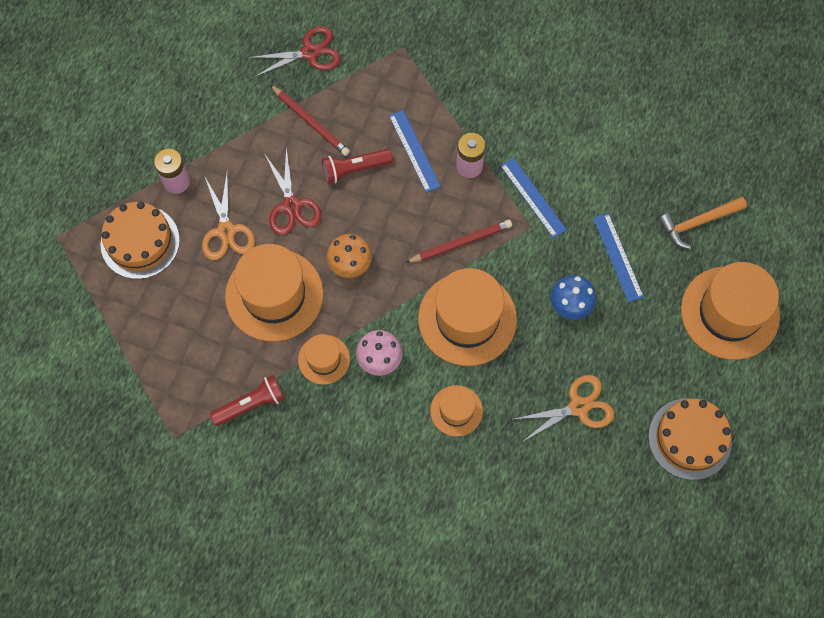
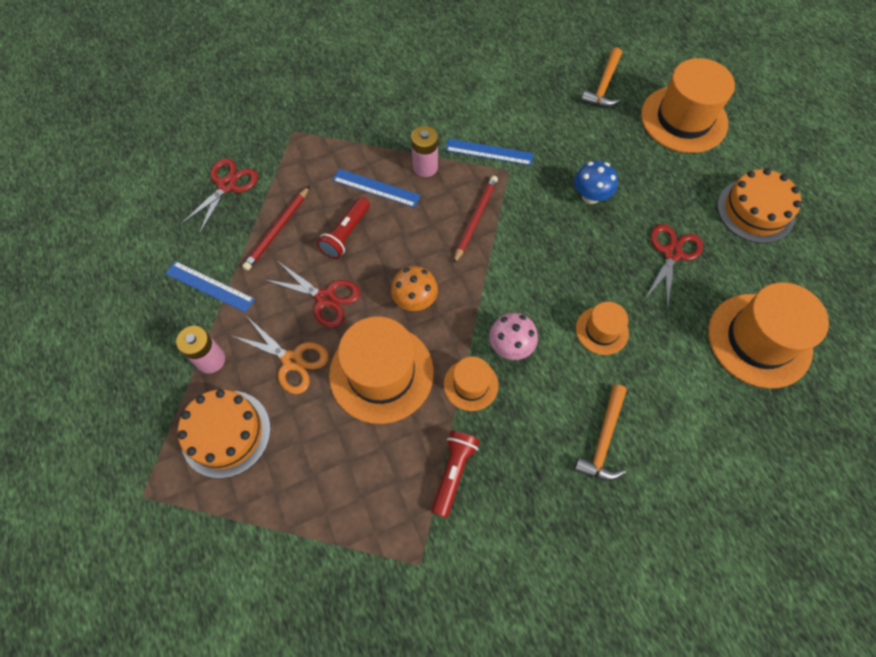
camera: 45 degrees left, 5 degrees down
red pencil [270,85,350,156] -> red pencil turned 120 degrees clockwise [242,186,310,271]
orange hat [418,268,517,366] -> orange hat moved to [708,282,829,388]
orange scissors [515,375,614,443] -> red scissors [645,224,703,310]
blue ruler [593,213,644,302] -> blue ruler moved to [165,261,255,313]
none -> orange hammer [574,384,627,481]

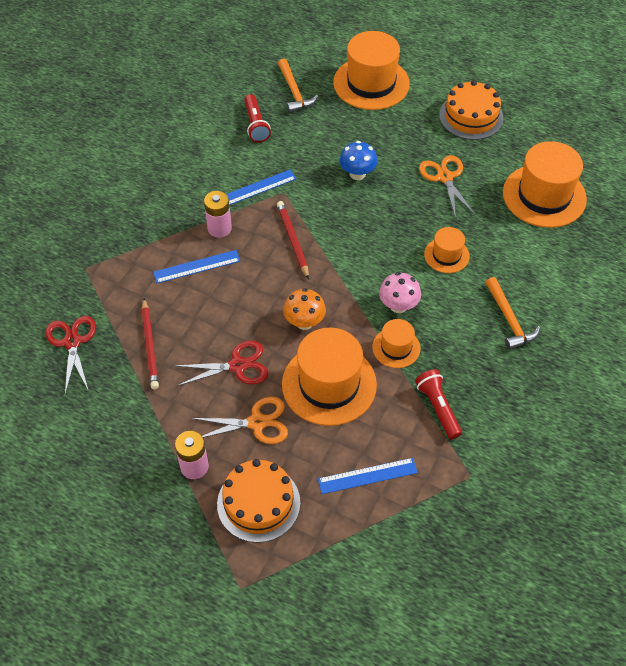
camera: 40 degrees left, 10 degrees down
blue ruler [165,261,255,313] -> blue ruler moved to [318,458,418,494]
red flashlight [317,197,370,259] -> red flashlight moved to [244,94,271,142]
red scissors [645,224,703,310] -> orange scissors [419,155,475,218]

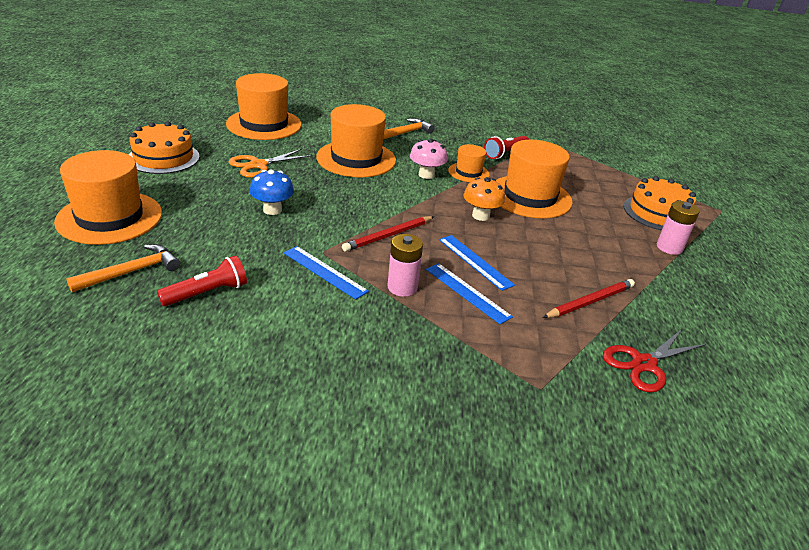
camera: 115 degrees left, 20 degrees down
red scissors [174,340,269,386] -> none
orange scissors [191,397,288,444] -> none
blue ruler [318,458,418,494] -> blue ruler moved to [439,235,515,291]
orange hat [424,227,470,273] -> orange hat [316,104,396,177], size x1.92

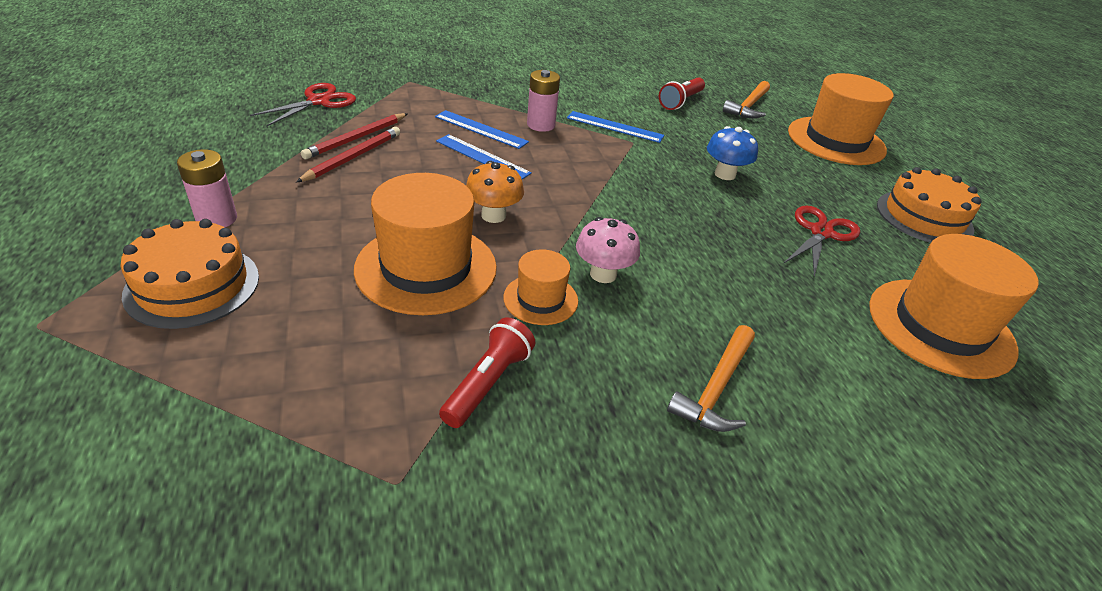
camera: 160 degrees right, 5 degrees up
orange scissors [229,149,312,178] -> red scissors [784,205,860,277]
orange hat [316,104,396,177] -> none
red pencil [342,216,434,252] -> red pencil moved to [296,127,400,182]

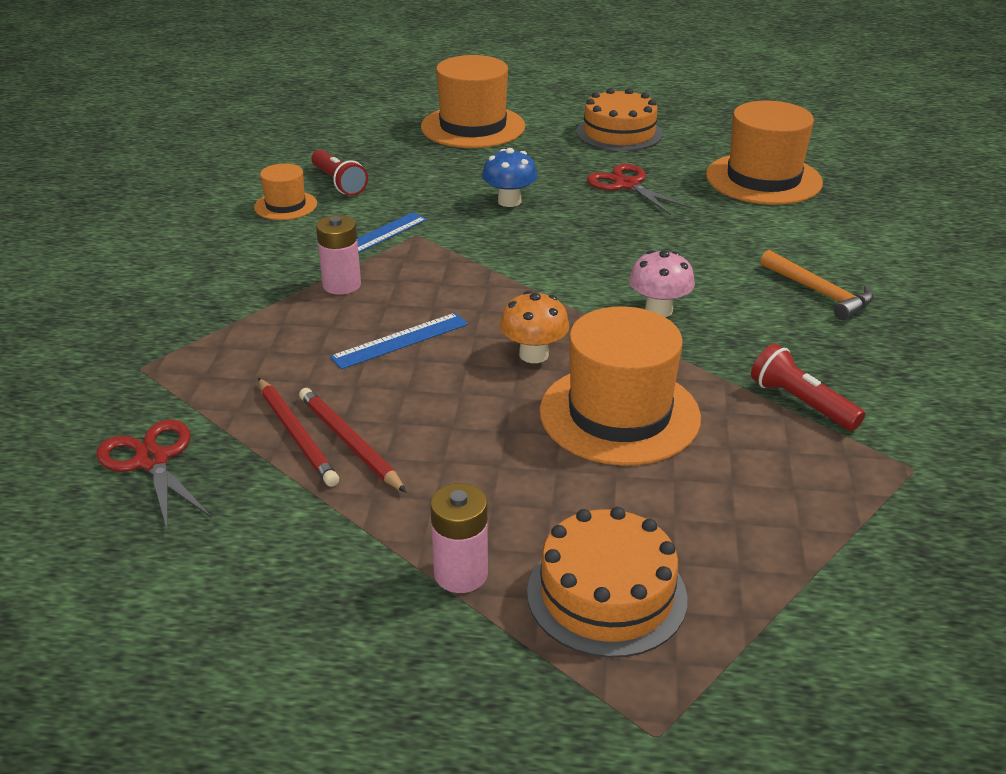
camera: 65 degrees left, 5 degrees down
blue ruler [435,110,529,149] -> none
orange hat [503,249,578,325] -> orange hat moved to [254,163,317,220]
orange hammer [723,81,770,118] -> none

